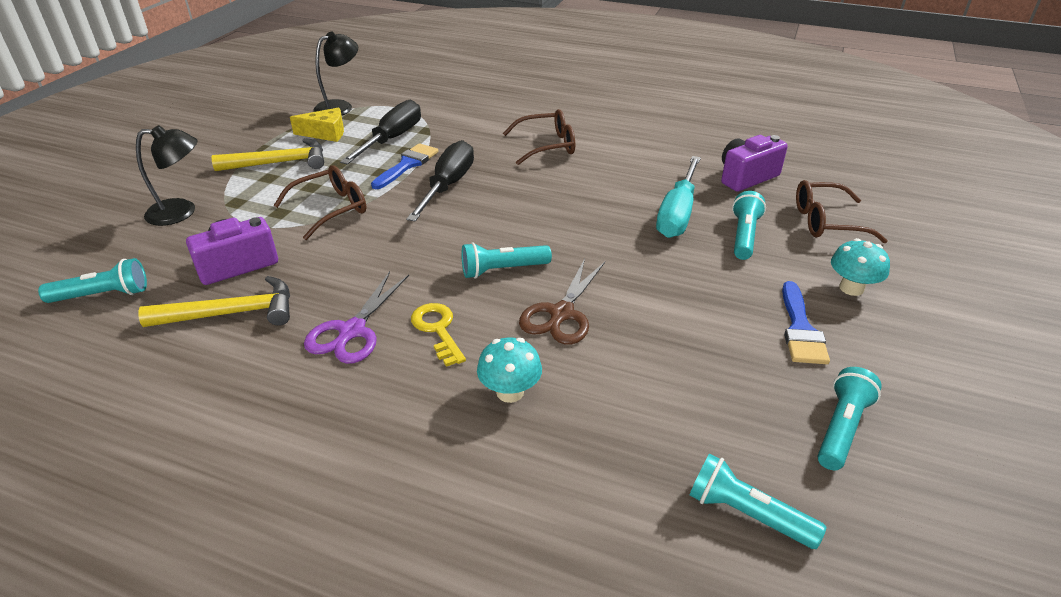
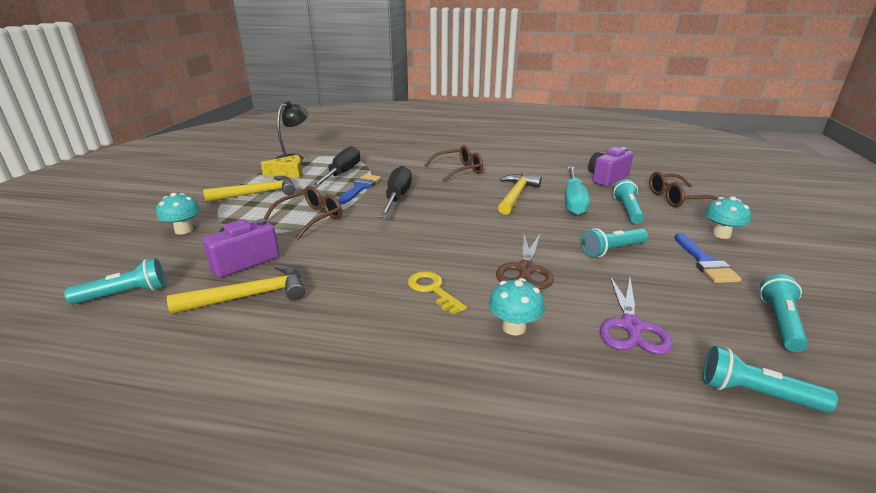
camera: 10 degrees left, 10 degrees down
black lamp [136,125,197,226] -> turquoise mushroom [156,193,200,234]
purple scissors [304,272,409,364] -> purple scissors moved to [600,275,673,355]
turquoise flashlight [461,242,552,279] -> turquoise flashlight moved to [581,228,648,257]
none -> yellow hammer [498,174,541,215]

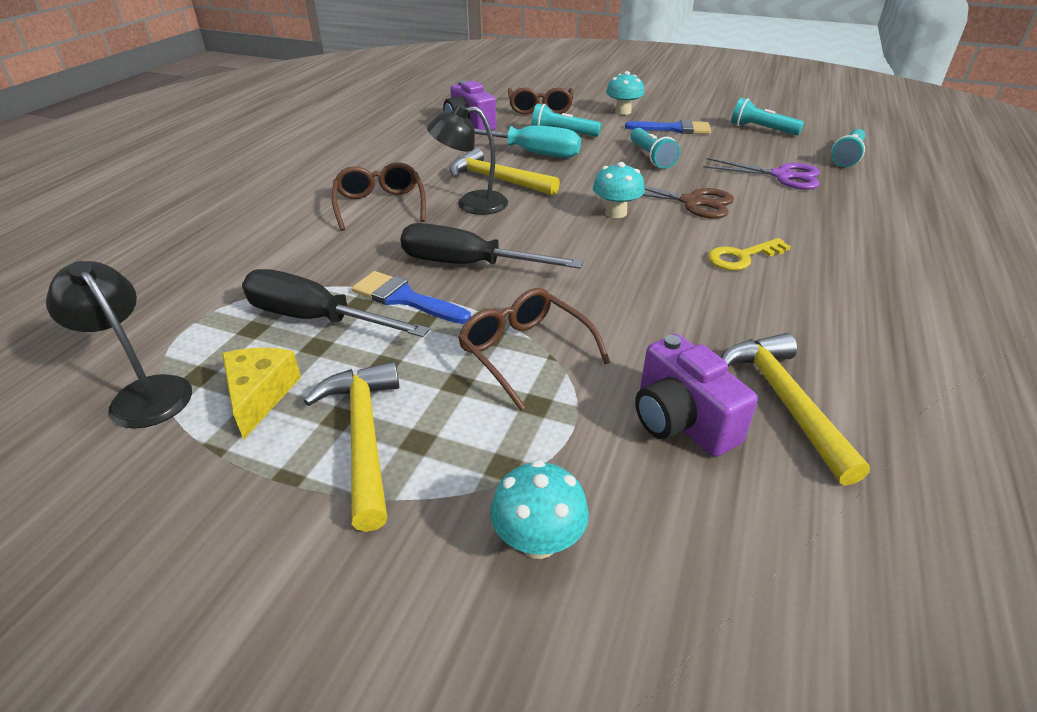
camera: 80 degrees left, 10 degrees up
turquoise flashlight [64,258,166,305] -> none
turquoise mushroom [489,278,545,335] -> turquoise mushroom moved to [593,162,645,218]
none -> black lamp [427,104,508,215]

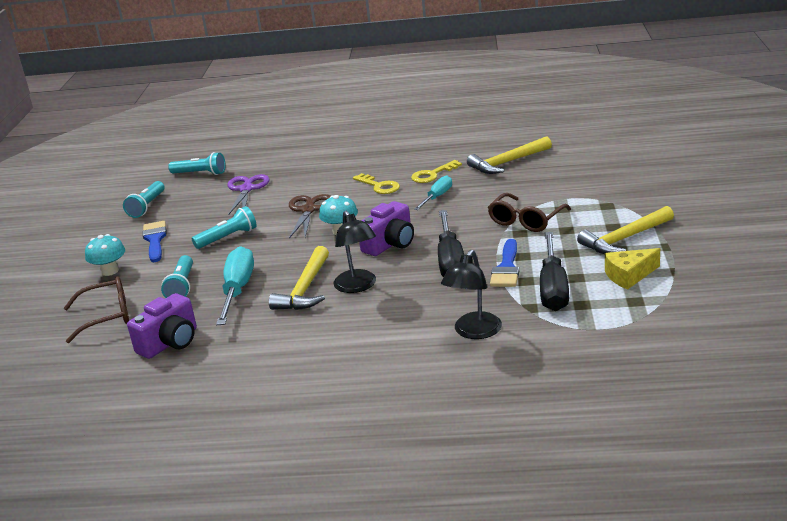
camera: 105 degrees left, 10 degrees down
black lamp [46,261,192,429] -> black lamp moved to [441,250,502,339]
brown glasses [332,162,426,231] -> none
turquoise mushroom [490,460,589,559] -> none
purple camera [635,334,758,457] -> purple camera moved to [359,201,414,256]
none -> yellow key [411,160,462,183]
none -> turquoise screwdriver [414,175,452,210]

